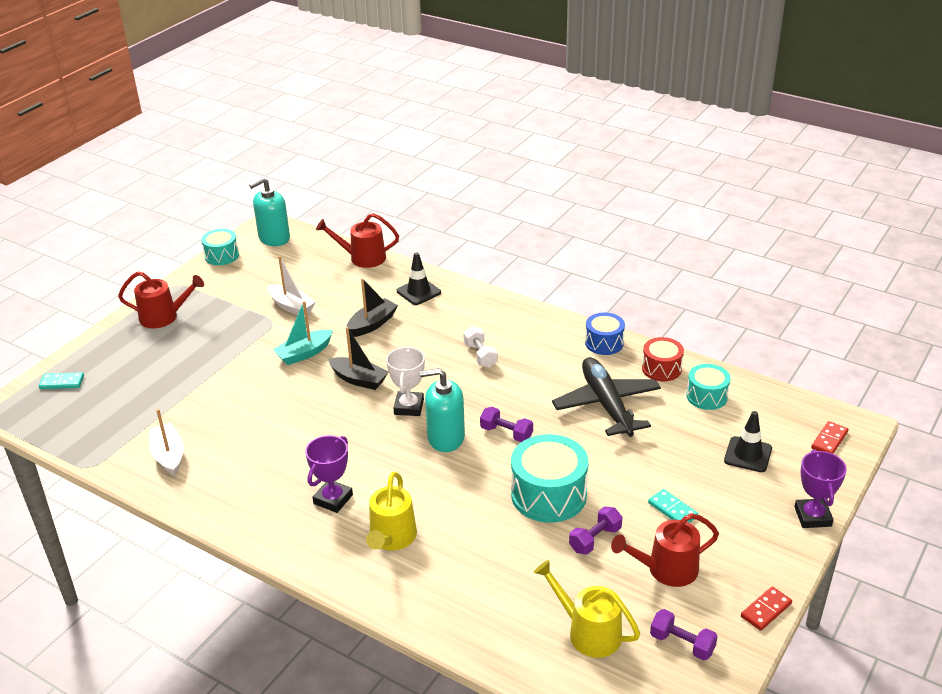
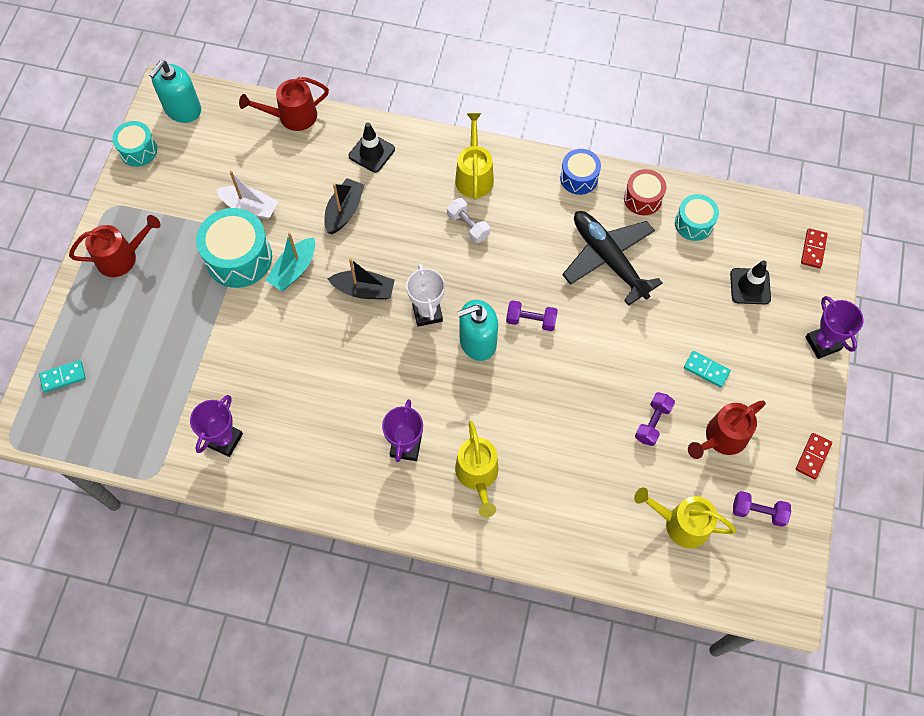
camera: 20 degrees left, 30 degrees up
white boat [149,409,184,476] -> purple trophy [190,395,243,457]
turquoise drum [511,434,589,523] -> turquoise drum moved to [196,208,272,288]
none -> yellow watering can [455,113,494,200]

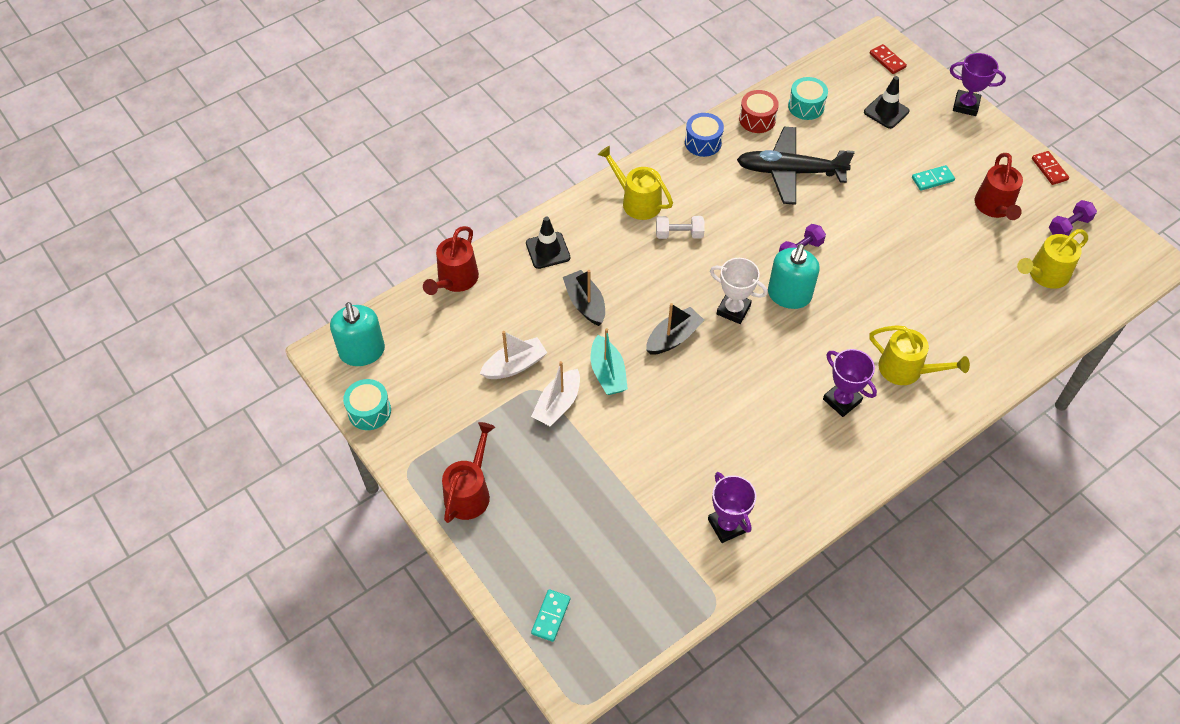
camera: 50 degrees left, 10 degrees down
turquoise drum [196,208,272,288] -> white boat [531,361,580,427]
purple dumbbell [635,392,675,446] -> none

